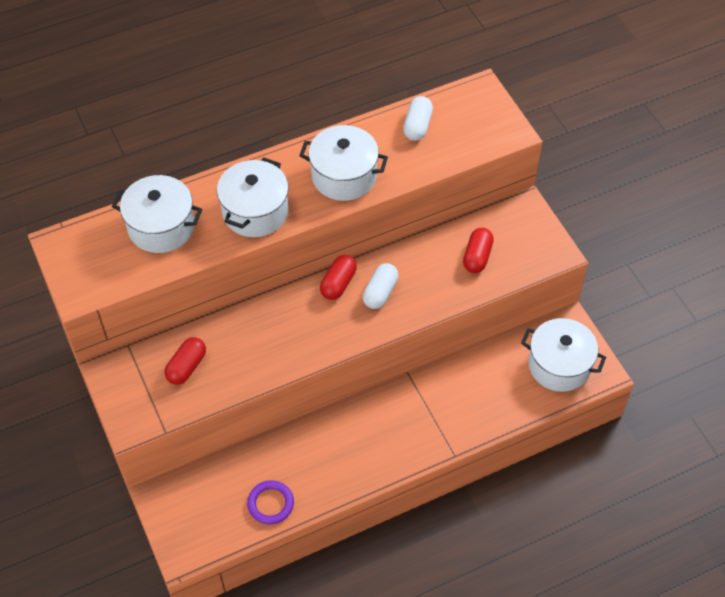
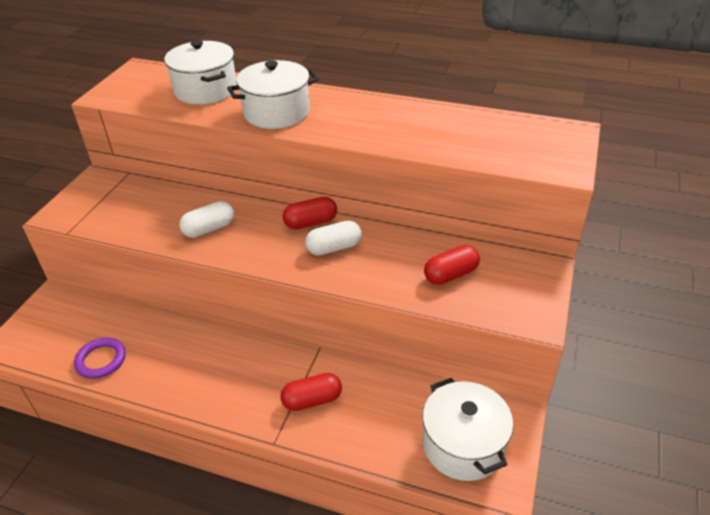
camera: 45 degrees right, 15 degrees down
red capsule [164,337,206,385] -> red capsule moved to [280,373,342,411]
white pot [299,125,388,201] -> none
white capsule [403,96,433,141] -> white capsule moved to [179,201,234,238]

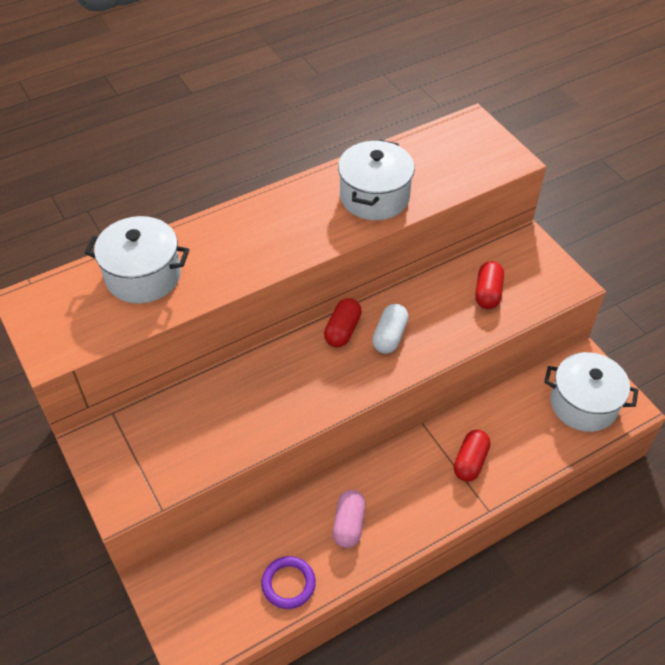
camera: 50 degrees left, 10 degrees up
white capsule [179,201,234,238] -> none
white pot [227,60,319,129] -> white pot moved to [338,139,415,220]
none -> pink capsule [333,490,366,548]

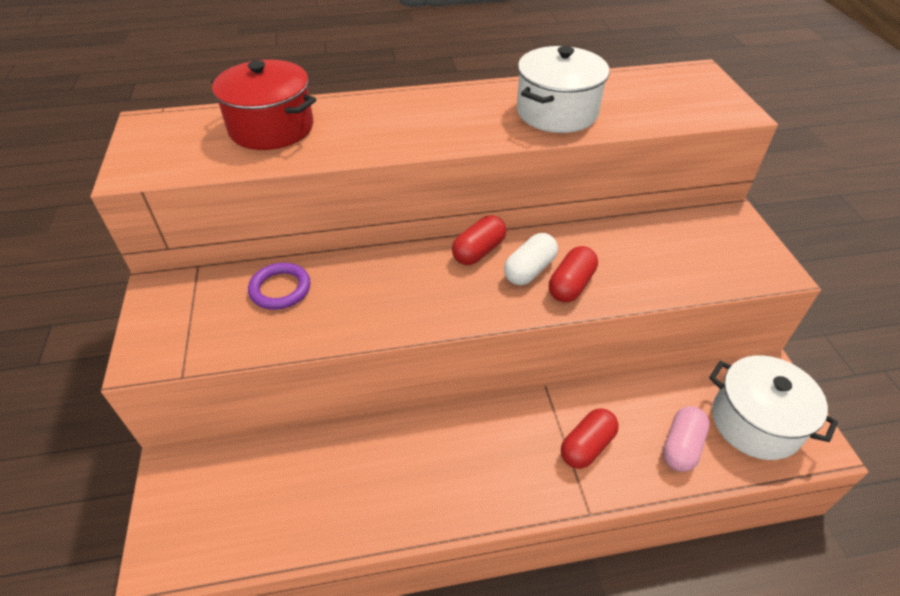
camera: 20 degrees right, 5 degrees down
white pot [85,216,190,304] -> red pot [211,60,316,150]
purple ring [261,556,316,609] -> purple ring moved to [248,263,311,310]
pink capsule [333,490,366,548] -> pink capsule moved to [663,406,710,472]
red capsule [475,261,504,309] -> red capsule moved to [549,246,598,303]

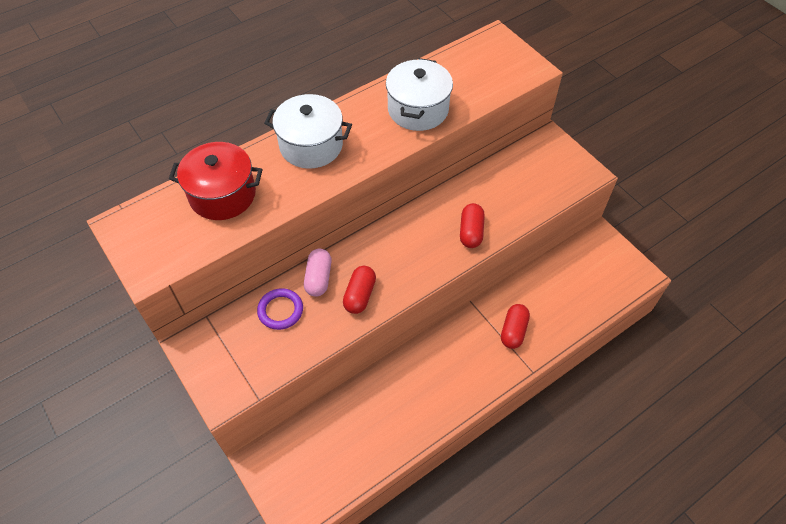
camera: 25 degrees left, 10 degrees up
red capsule [452,215,507,265] -> red capsule moved to [343,266,376,314]
white capsule [504,233,558,285] -> none
pink capsule [663,406,710,472] -> pink capsule moved to [304,249,332,297]
white pot [709,355,838,460] -> white pot moved to [264,94,352,169]

